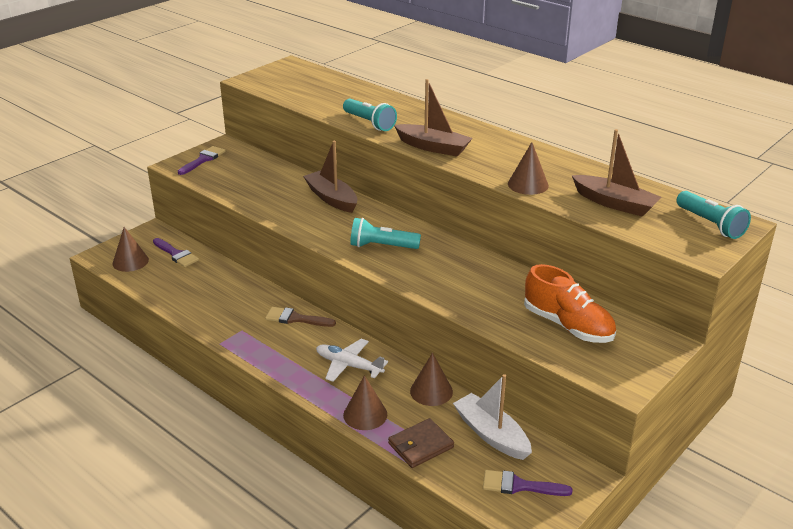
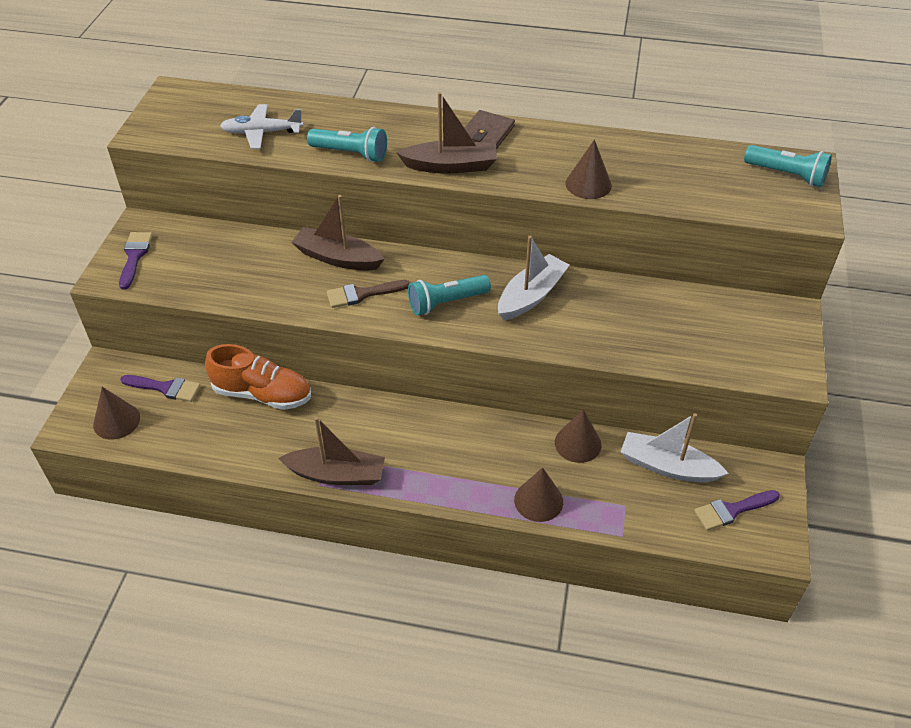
camera: 30 degrees left, 15 degrees up
brown brush [265,307,336,327] -> brown brush moved to [327,280,410,308]
white plane [316,339,388,382] -> white plane moved to [220,104,303,149]
brown wallet [388,418,454,468] -> brown wallet moved to [465,110,515,150]
orange shoe [524,264,616,343] -> orange shoe moved to [205,344,311,410]
brown boat [572,129,662,217] -> brown boat moved to [278,417,385,485]
none -> white boat [498,236,570,321]

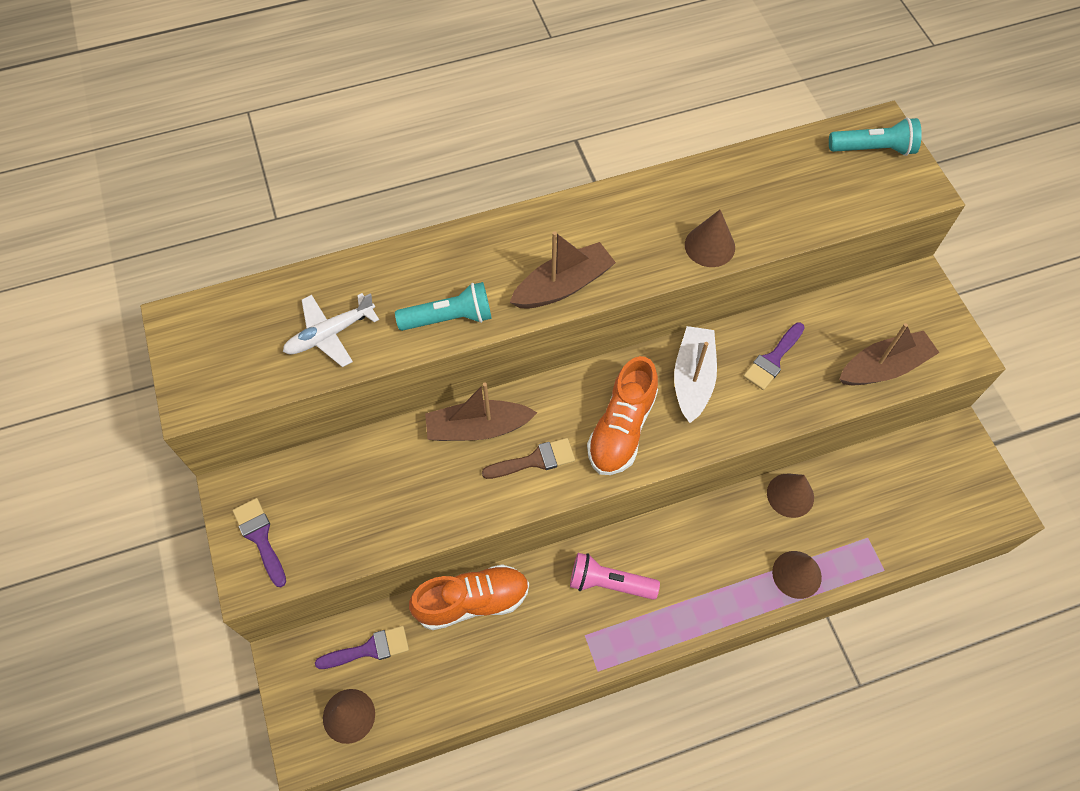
camera: 30 degrees left, 15 degrees up
brown boat [278,417,385,485] -> brown boat moved to [839,323,939,385]
brown brush [327,280,410,308] -> brown brush turned 150 degrees counterclockwise [482,438,575,479]
turquoise flashlight [408,275,491,315] -> orange shoe [587,356,658,475]
brown wallet [465,110,515,150] -> none
white boat [621,413,729,482] -> none
purple brush [694,490,780,531] -> purple brush moved to [743,323,805,390]
none -> pink flashlight [570,553,660,600]

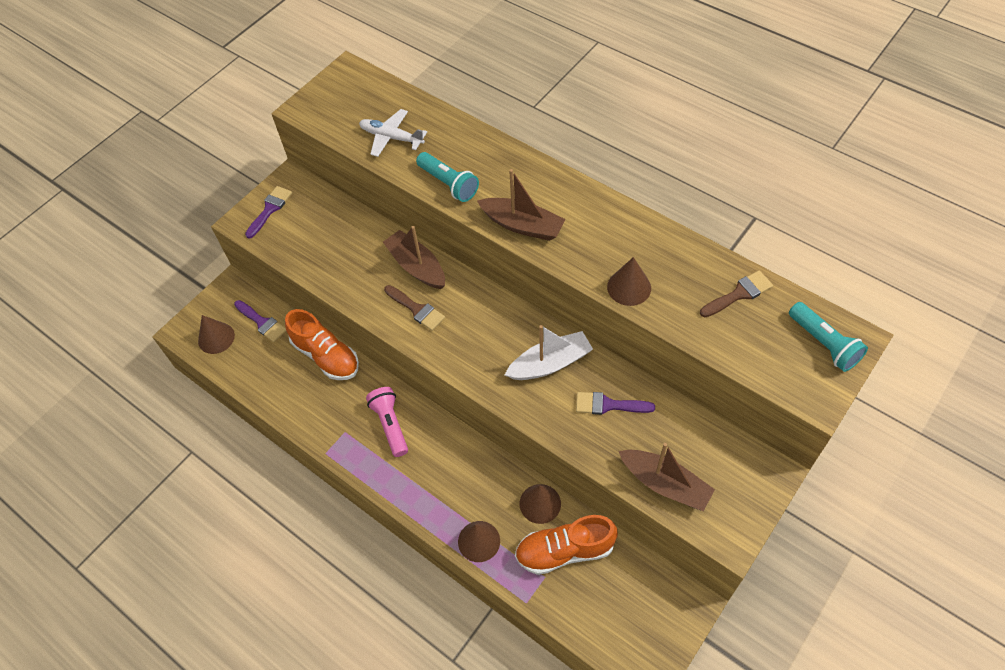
camera: 60 degrees right, 5 degrees down
orange shoe [587,356,658,475] -> orange shoe moved to [515,515,618,575]
none -> brown brush [700,270,773,317]

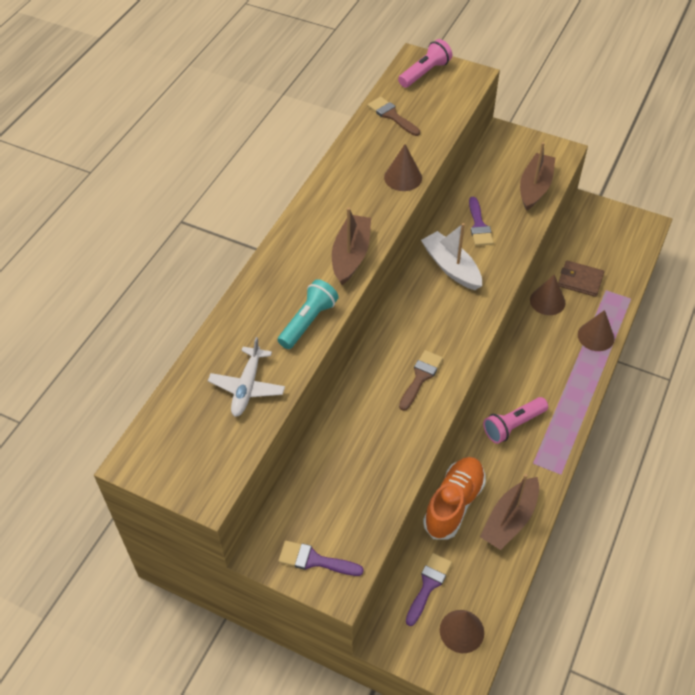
camera: 105 degrees left, 5 degrees down
brown boat [383,226,445,289] -> brown boat moved to [480,474,539,550]
orange shoe [515,515,618,575] -> brown wallet [558,260,604,297]
turquoise flashlight [789,302,868,372] -> pink flashlight [398,39,452,88]

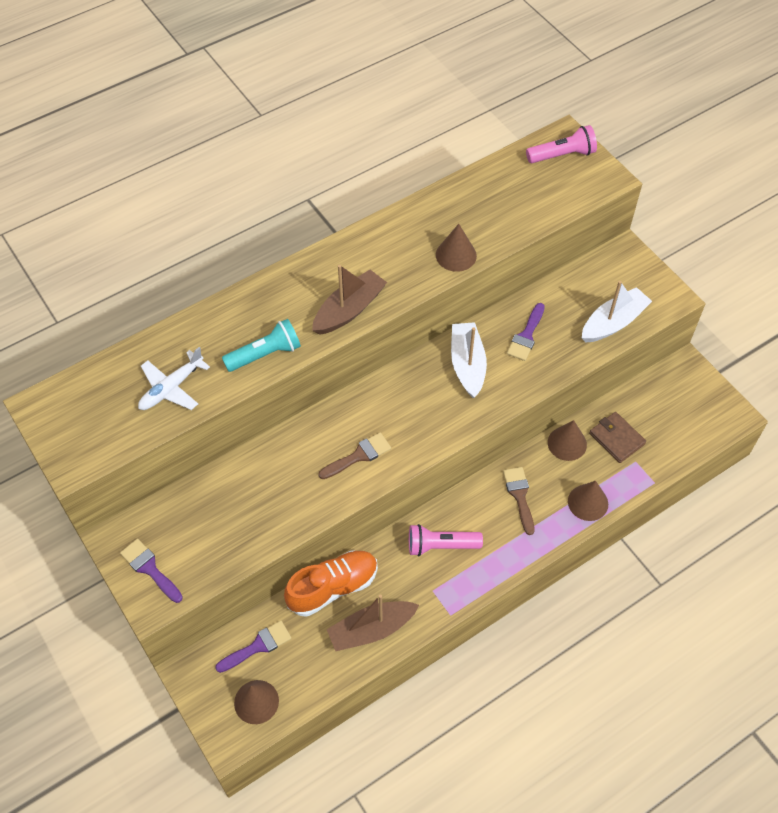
camera: 30 degrees right, 5 degrees up
brown brush [368,97,420,136] -> brown brush moved to [503,467,534,535]
brown boat [520,142,555,211] -> white boat [582,281,652,343]

